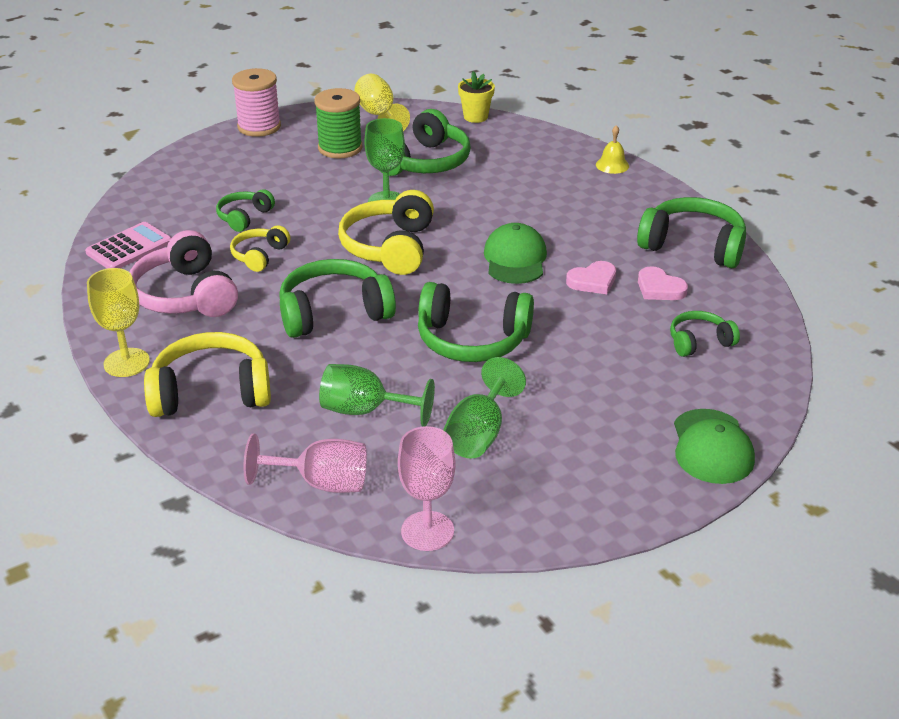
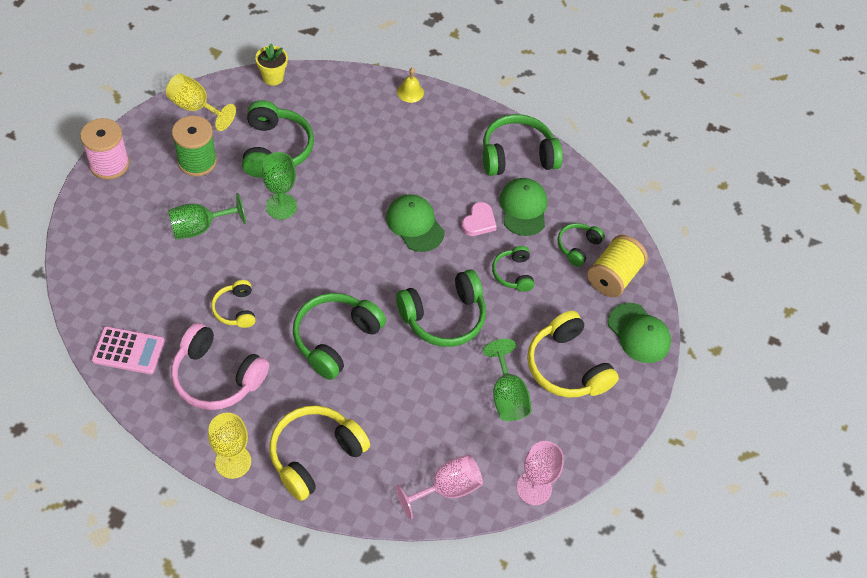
camera: 40 degrees left, 20 degrees up
pink calculator [85,222,171,269] -> pink calculator turned 90 degrees clockwise [92,326,165,374]
green headphones [216,189,275,232] -> green headphones moved to [492,246,534,292]
green goblet [319,364,435,427] -> green goblet moved to [168,193,246,239]
yellow headphones [338,190,434,275] -> yellow headphones moved to [527,311,619,398]
pink heart [638,266,688,300] -> green cap [500,178,547,236]
none -> yellow spool [587,235,648,297]

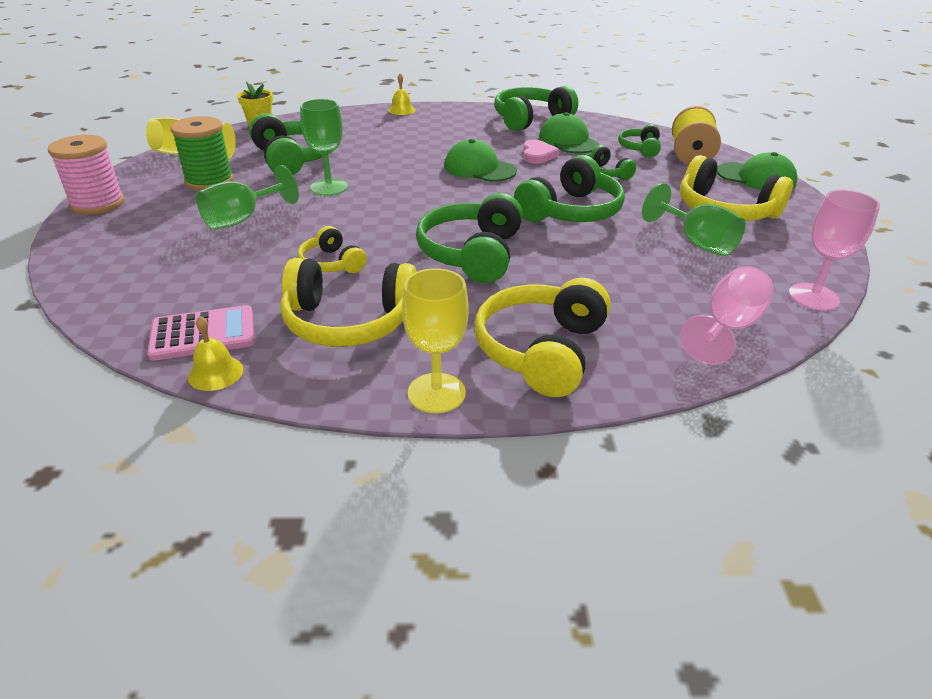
camera: 20 degrees left, 20 degrees down
pink headphones [171,323,269,410] -> yellow headphones [280,258,417,347]
none -> yellow bell [188,316,243,391]

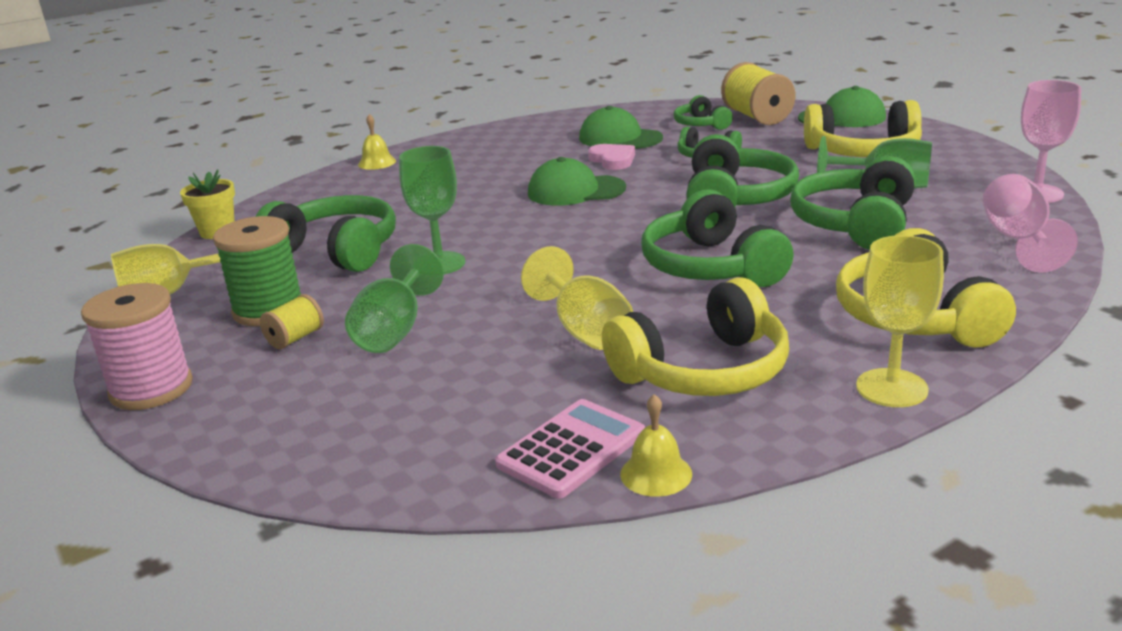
camera: 30 degrees left, 10 degrees down
yellow headphones [298,226,367,273] -> yellow goblet [521,246,633,350]
green headphones [494,86,578,131] -> green headphones moved to [790,156,916,250]
none -> yellow spool [260,294,324,349]

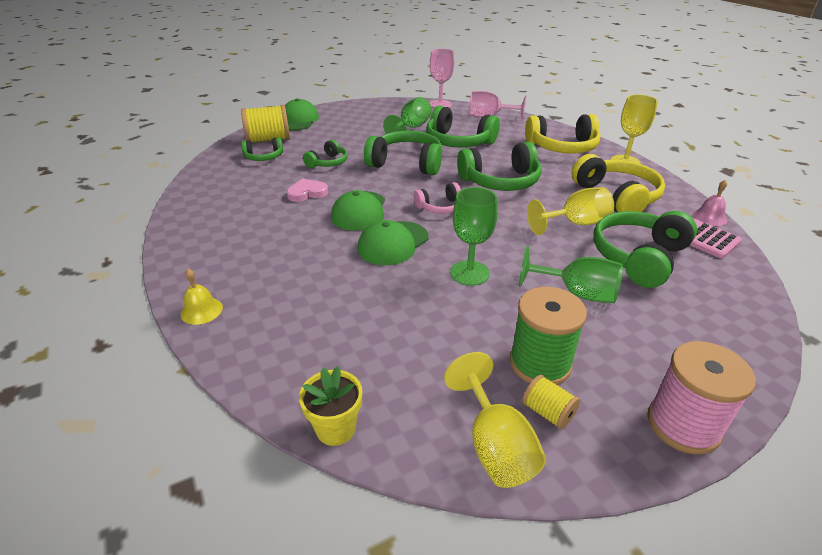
camera: 85 degrees left, 10 degrees up
green headphones [256,195,396,272] -> green headphones moved to [593,211,697,288]
yellow spool [260,294,324,349] -> yellow spool moved to [522,374,580,429]
green cap [579,106,663,149] -> green cap moved to [357,220,429,265]
yellow bell [620,394,692,497] -> pink bell [692,180,727,226]
yellow headphones [804,100,922,157] -> none
none -> pink headphones [414,182,461,214]

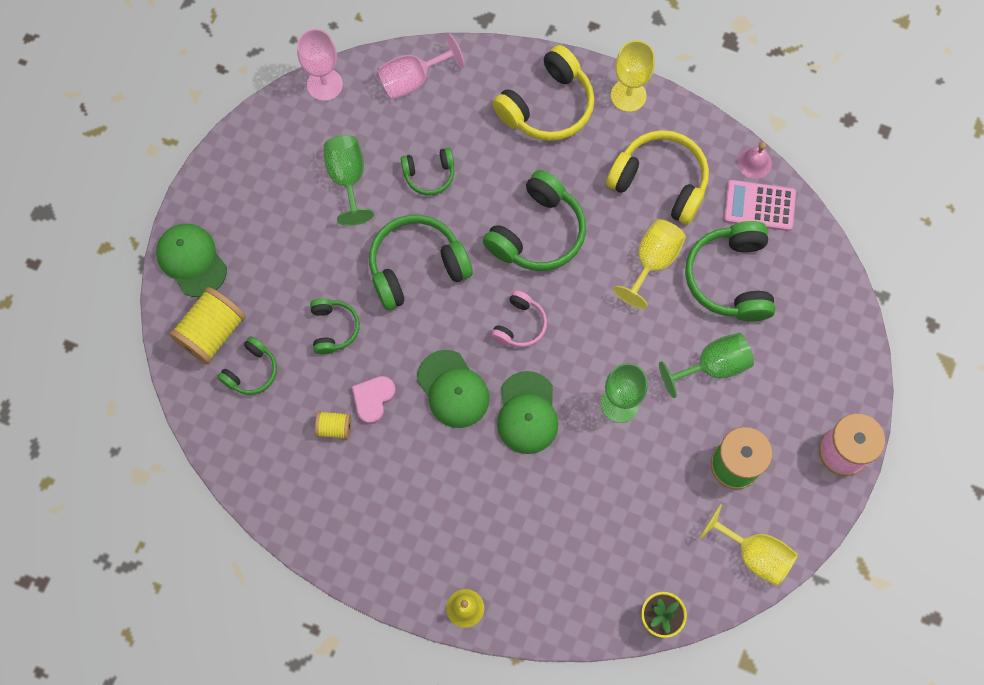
camera: 40 degrees left, 35 degrees up
green headphones [426,105,500,148] -> green headphones [401,148,454,196], size x0.56
yellow spool [522,374,580,429] -> yellow spool moved to [315,411,351,440]

